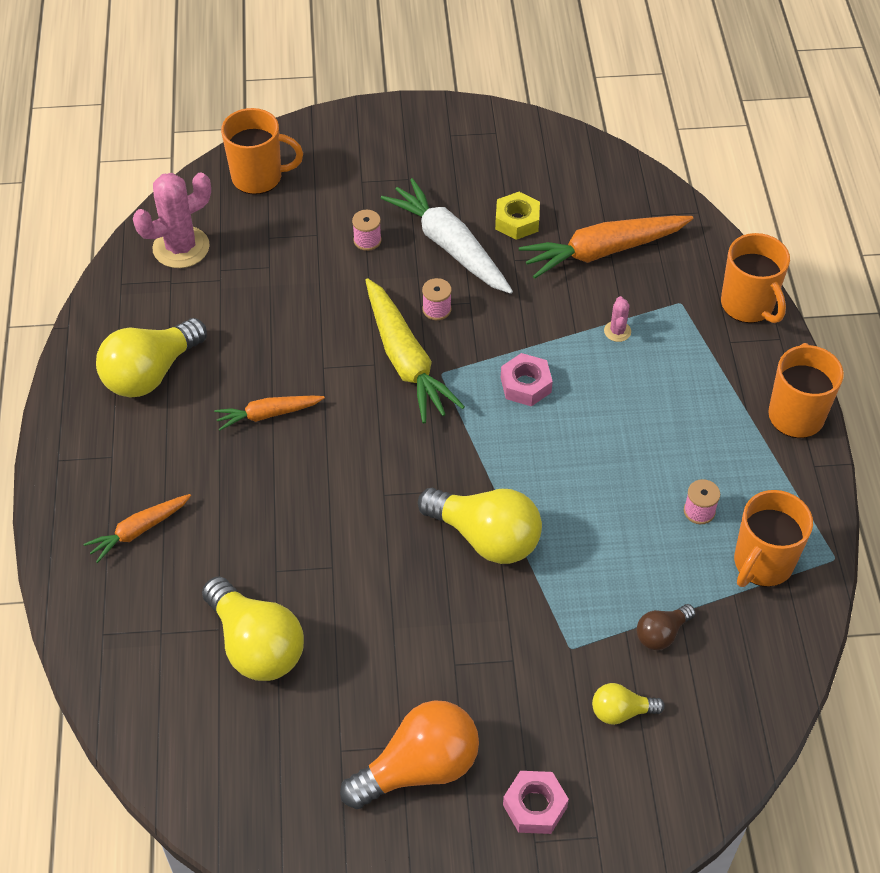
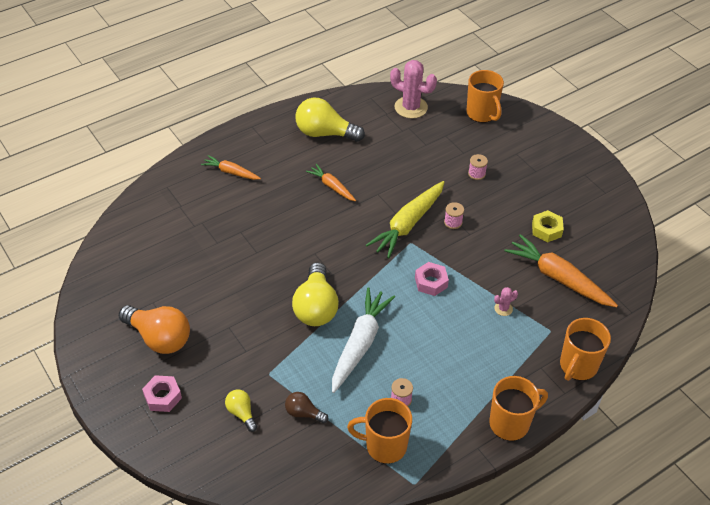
camera: 60 degrees right, 5 degrees down
yellow light bulb [202,577,304,681] -> none
white carrot [381,178,513,294] -> white carrot moved to [332,287,395,393]

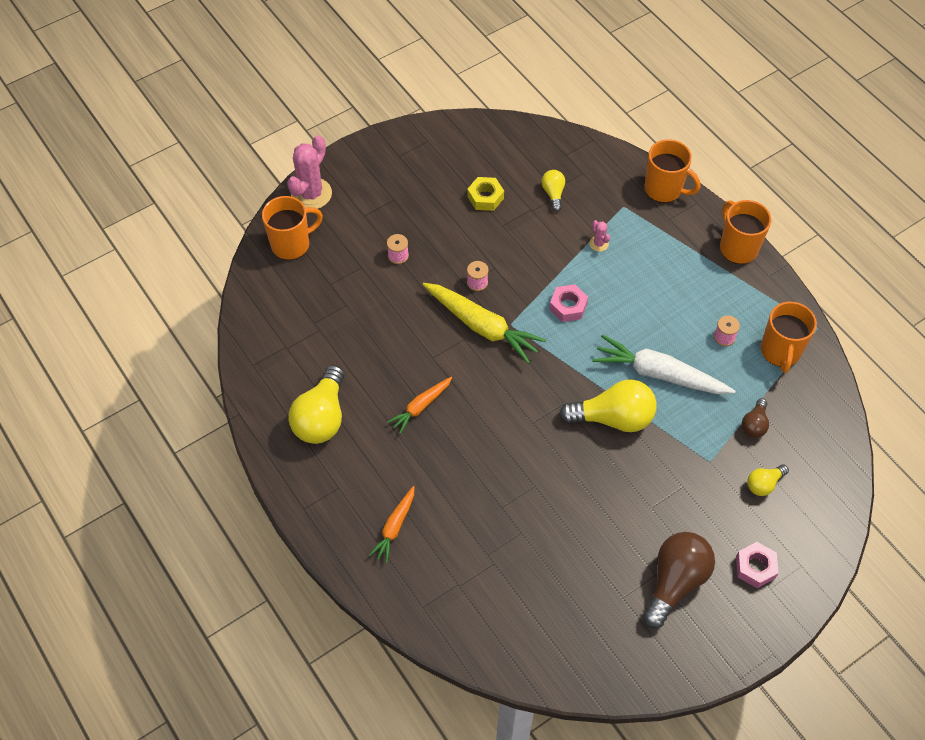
camera: 90 degrees left, 10 degrees up
orange light bulb [119,305,190,354] -> brown light bulb [643,532,715,628]
pink cactus [390,60,437,118] -> pink cactus moved to [287,135,332,209]
orange carrot [505,234,618,307] -> yellow light bulb [541,170,565,212]

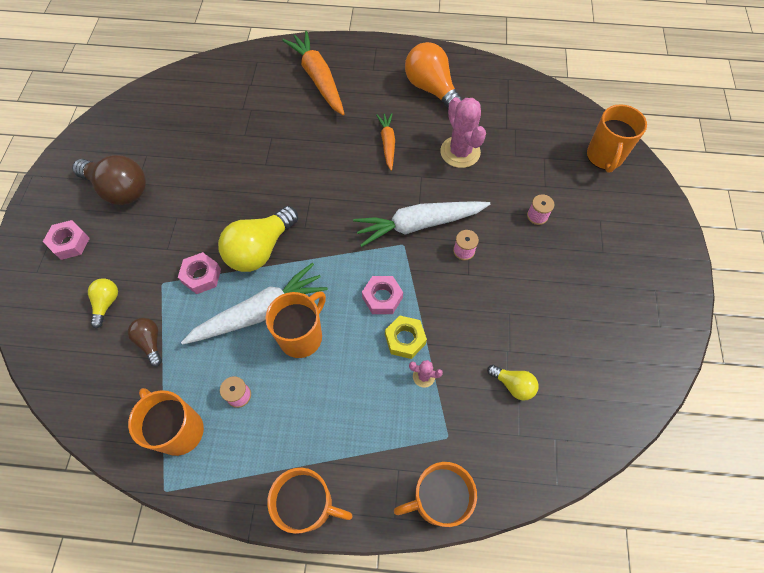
camera: 130 degrees right, 5 degrees up
pink cactus [287,135,332,209] -> pink cactus moved to [440,97,486,168]
yellow light bulb [289,365,345,444] -> orange light bulb [405,42,462,109]
orange carrot [369,486,415,563] -> orange carrot [282,31,344,115], size x1.78
yellow carrot [423,283,546,364] -> white carrot [353,201,490,247]
yellow nut [467,177,504,211] -> yellow nut moved to [385,315,427,359]
brown light bulb [643,532,715,628] -> brown light bulb turned 45 degrees counterclockwise [72,155,146,205]
none -> pink nut [178,252,221,294]
none -> orange mug [265,291,326,358]

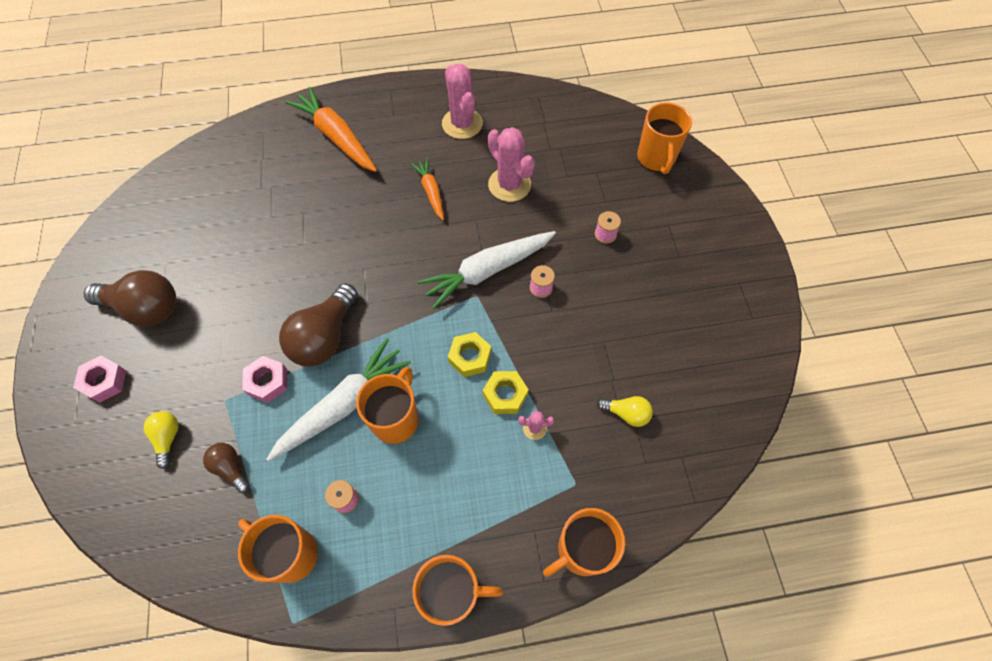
camera: 15 degrees left, 0 degrees up
yellow light bulb [218,206,298,272] -> brown light bulb [279,283,358,367]
pink nut [362,276,403,314] -> yellow nut [448,332,491,377]
orange light bulb [405,42,462,109] -> pink cactus [442,64,483,139]

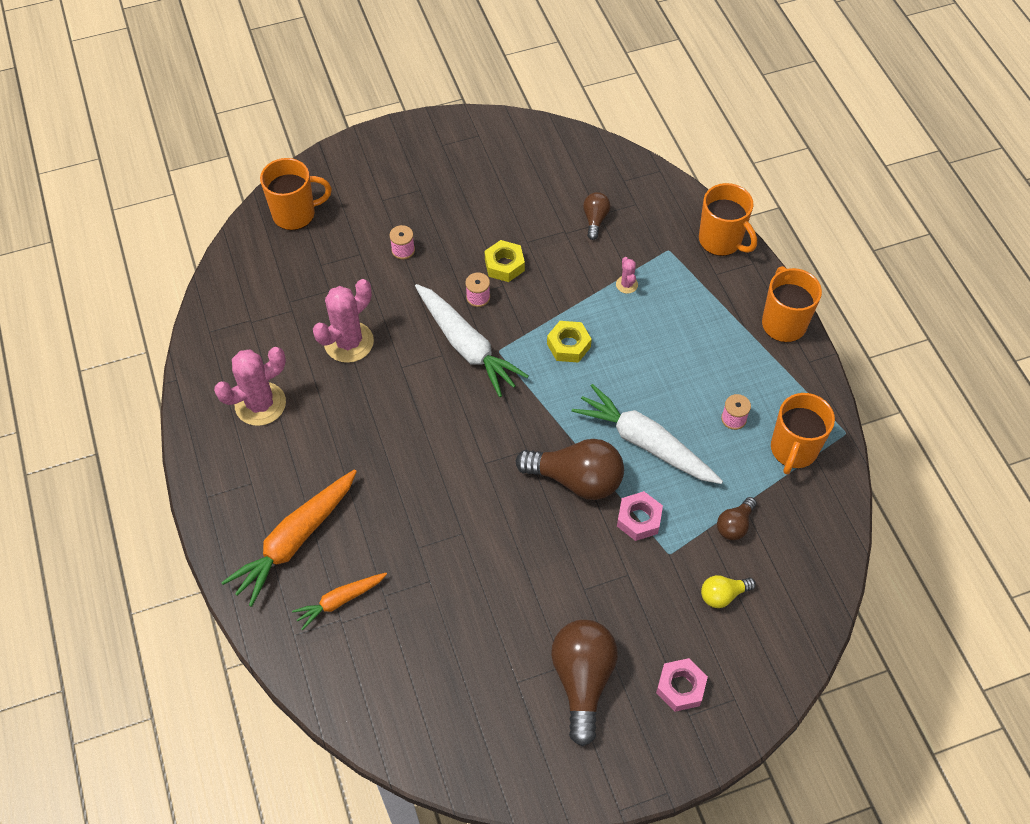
camera: 100 degrees left, 5 degrees down
orange mug [356,367,419,444] -> none
orange carrot [411,158,444,220] -> orange carrot moved to [292,573,387,630]
yellow nut [483,371,529,414] -> yellow nut moved to [485,240,525,282]
yellow light bulb [597,396,653,427] -> brown light bulb [583,192,611,240]

